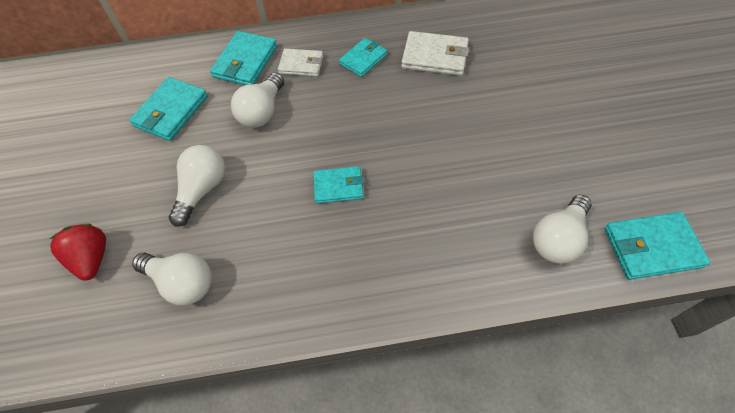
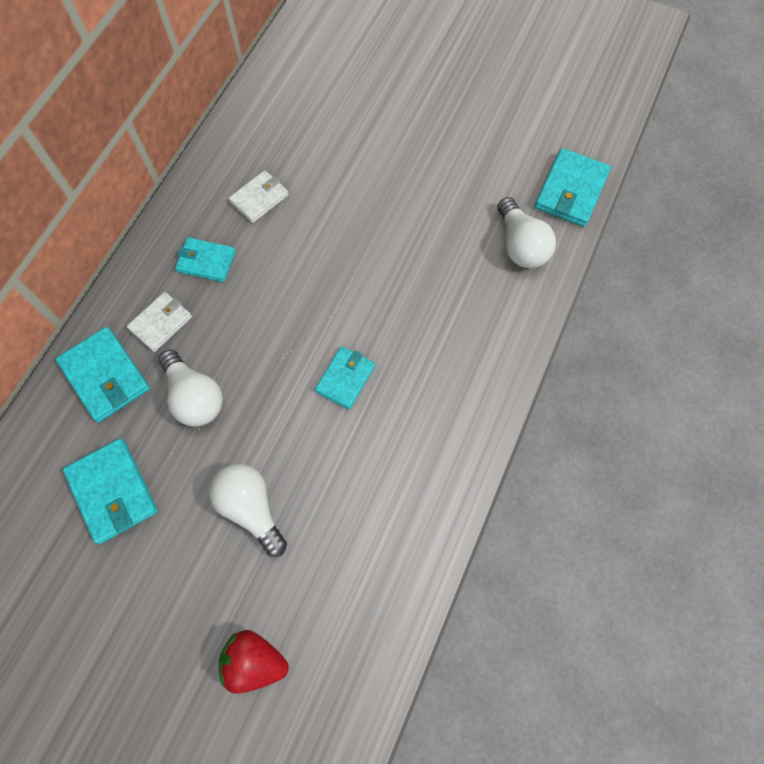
camera: 60 degrees left, 10 degrees up
white light bulb [132,253,212,305] -> none
turquoise wallet [339,38,387,77] -> turquoise wallet turned 60 degrees counterclockwise [175,237,236,282]
white wallet [401,31,469,76] -> white wallet [229,170,289,223], size x0.67

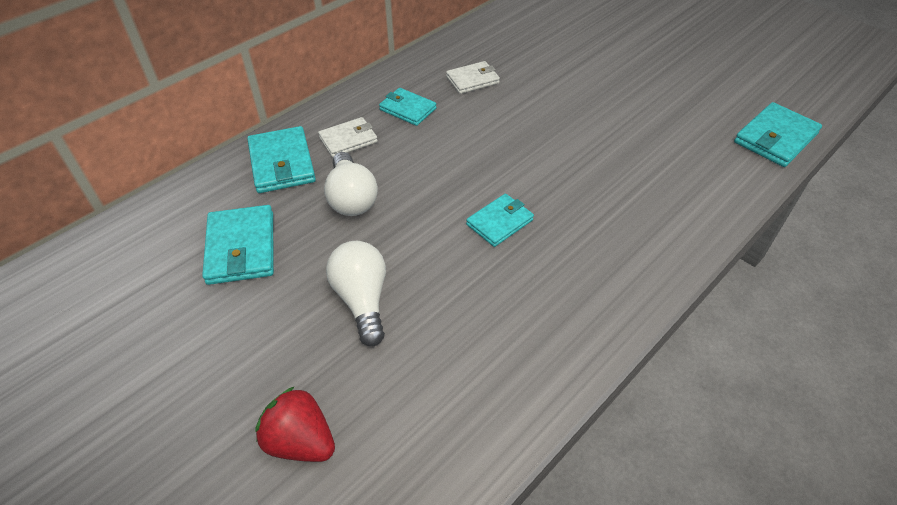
camera: 20 degrees right, 20 degrees down
white light bulb [497,197,556,268] -> none

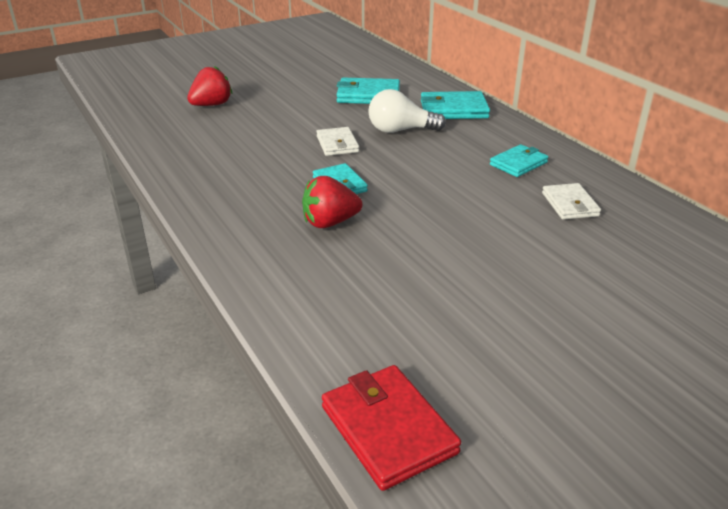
camera: 105 degrees right, 15 degrees down
white wallet [318,117,378,157] -> white wallet moved to [316,127,359,156]
white light bulb [326,241,386,346] -> none
turquoise wallet [734,102,822,167] -> red wallet [322,365,461,491]
none -> red strawberry [302,176,363,228]

